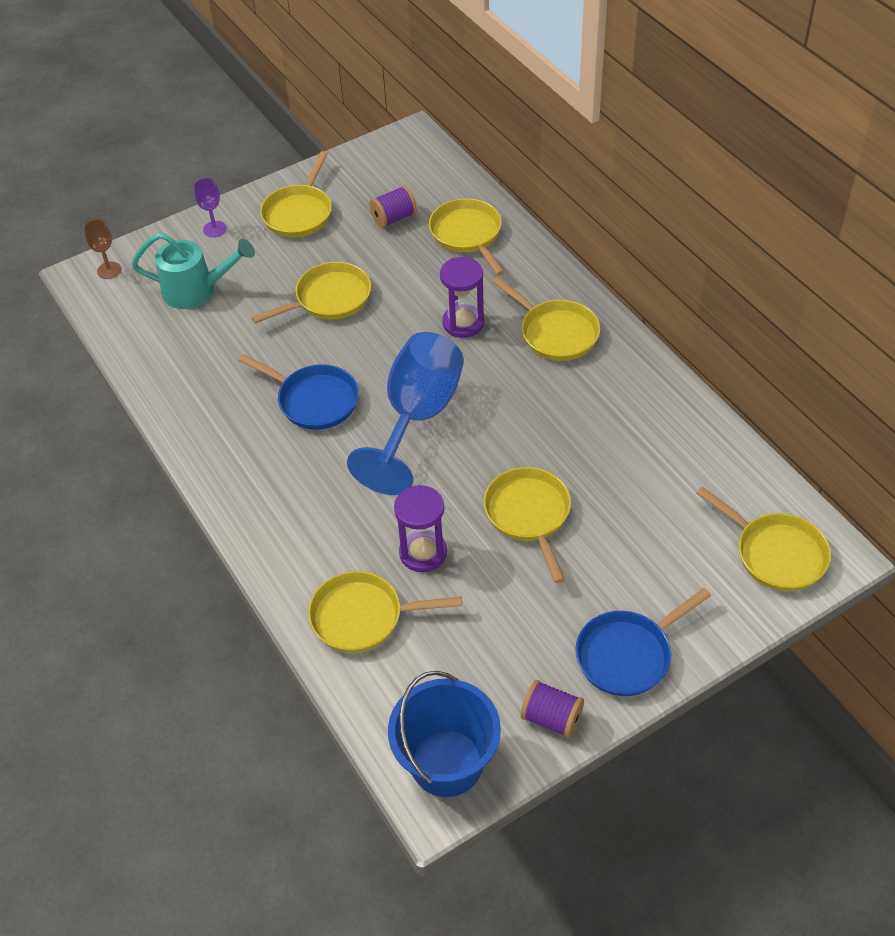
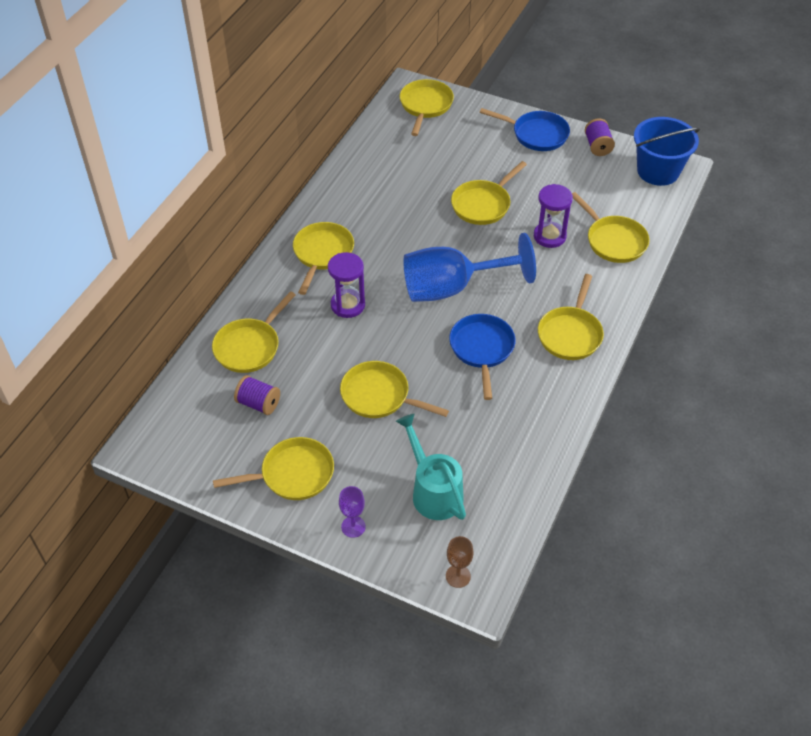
camera: 125 degrees left, 0 degrees up
none -> yellow pan [538,274,604,360]

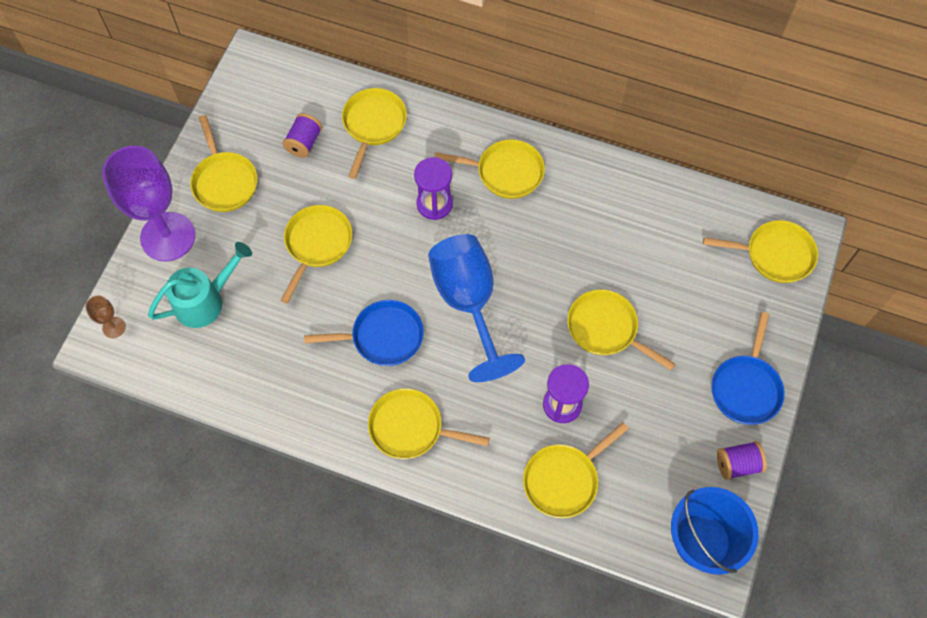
camera: 85 degrees right, 15 degrees up
yellow pan [212,291,296,373] -> yellow pan turned 75 degrees clockwise [342,88,407,179]
purple goblet [339,486,366,538] -> purple goblet [102,146,195,262], size x2.46

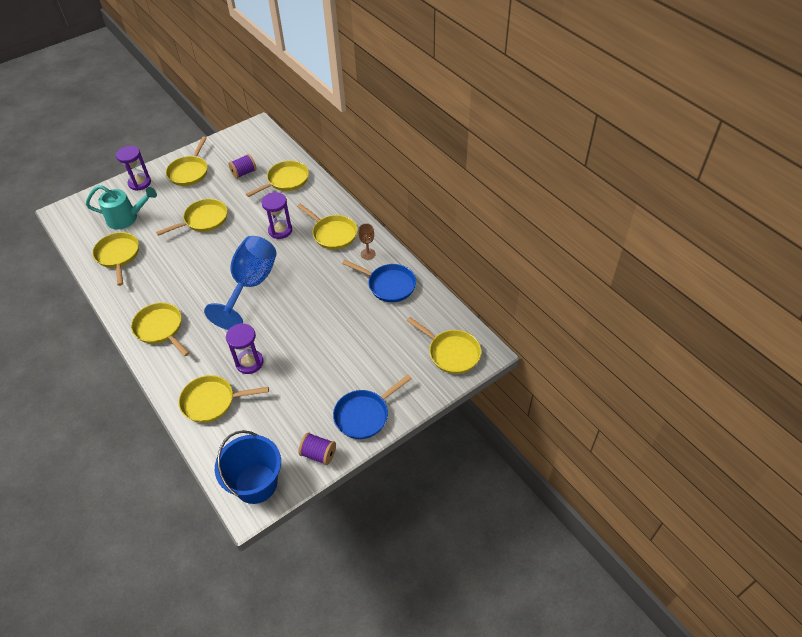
camera: 35 degrees right, 15 degrees down
brown goblet [85,296,126,338] -> brown goblet moved to [358,223,376,260]
purple goblet [102,146,195,262] -> purple hourglass [116,146,151,191]
blue pan [304,300,424,366] -> blue pan moved to [342,260,416,302]
yellow pan [567,289,676,370] -> yellow pan moved to [92,232,139,286]

